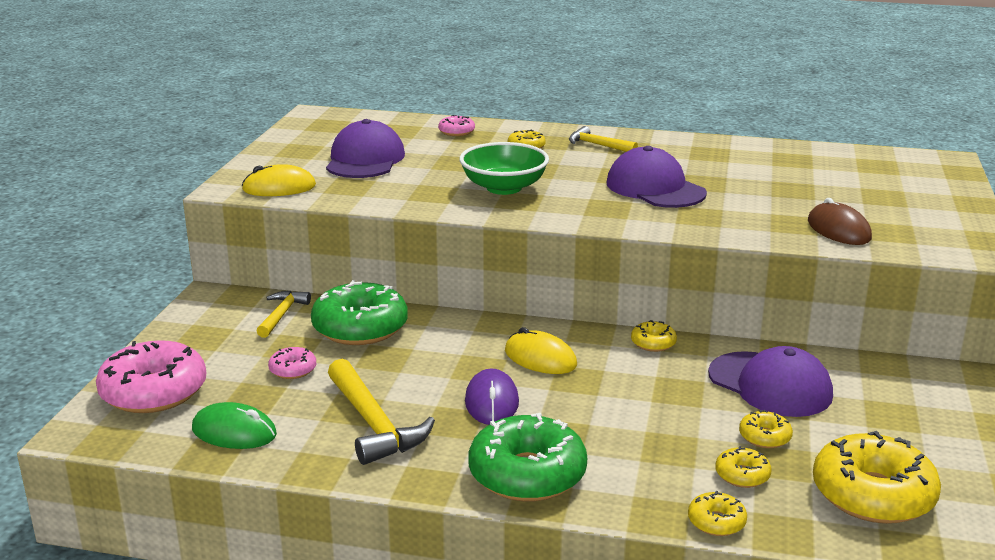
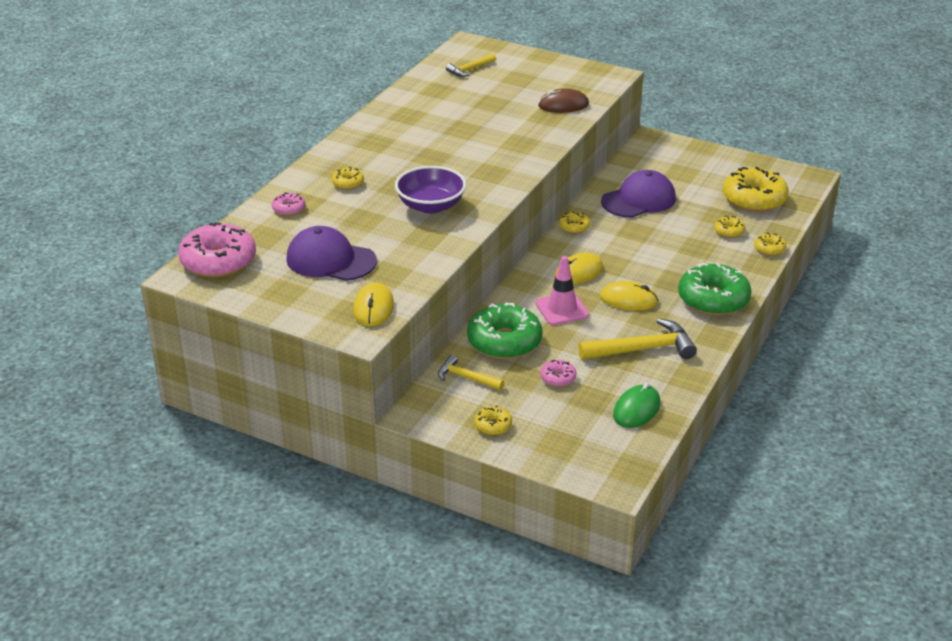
camera: 75 degrees left, 10 degrees up
pink donut [96,340,206,413] -> pink donut moved to [178,222,256,277]
green bowl [459,142,549,195] -> purple bowl [395,166,467,214]
purple mouse [465,368,519,425] -> yellow mouse [600,281,659,311]
yellow hammer [569,126,638,152] -> yellow hammer moved to [446,53,496,77]
purple cap [607,146,707,208] -> none
yellow donut [739,410,793,448] -> yellow donut moved to [474,406,512,435]
none -> pink traffic cone [536,256,589,325]

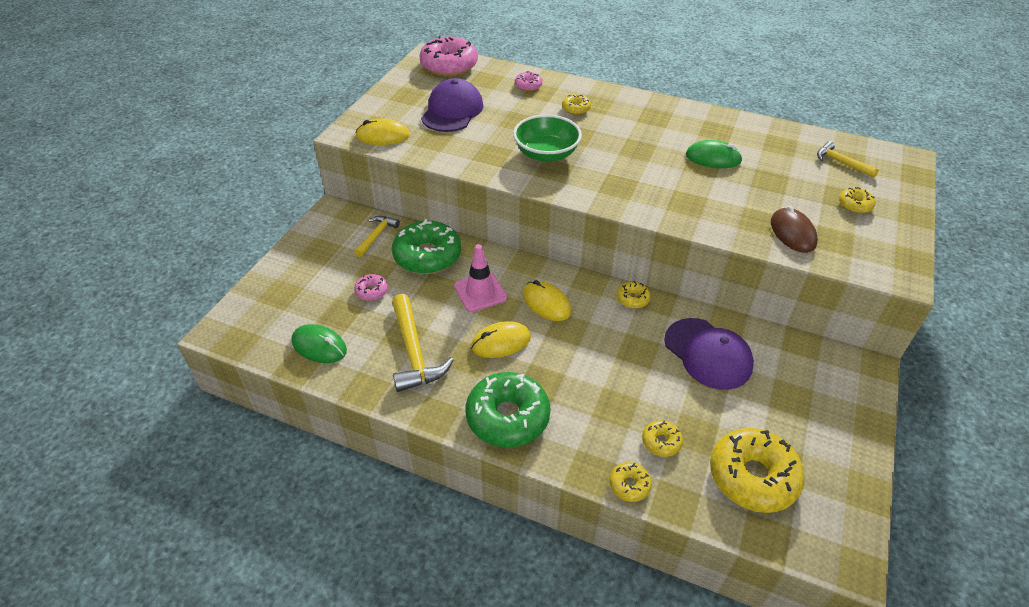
camera: 85 degrees right, 10 degrees up
purple bowl [395,166,467,214] -> green bowl [513,114,582,162]
yellow donut [474,406,512,435] -> yellow donut moved to [839,187,875,213]
yellow mouse [600,281,659,311] -> yellow mouse turned 60 degrees clockwise [471,321,531,358]
none -> green mouse [686,140,743,168]

